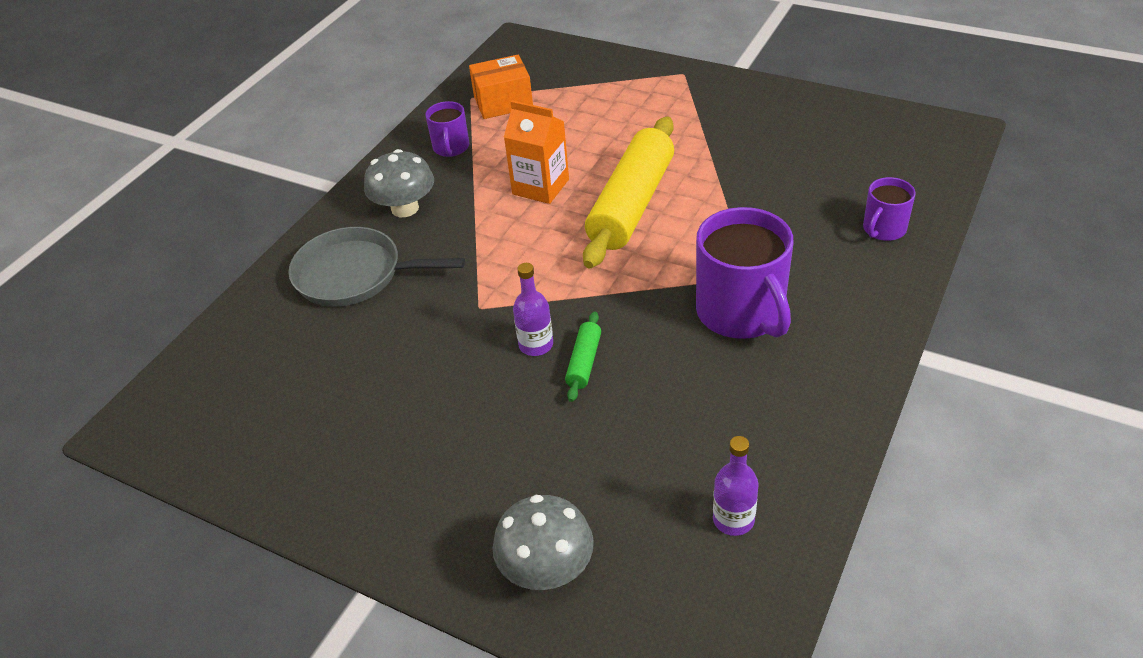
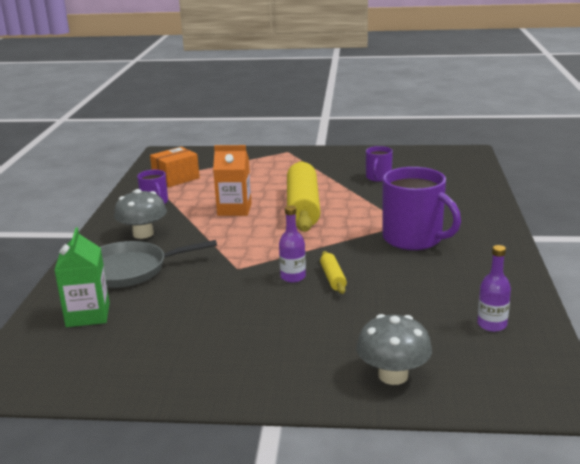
camera: 25 degrees left, 20 degrees down
green rolling pin [565,311,601,402] -> yellow rolling pin [320,251,347,294]
purple mug [863,177,916,241] -> purple mug moved to [366,146,393,182]
none -> green carton [55,227,110,327]

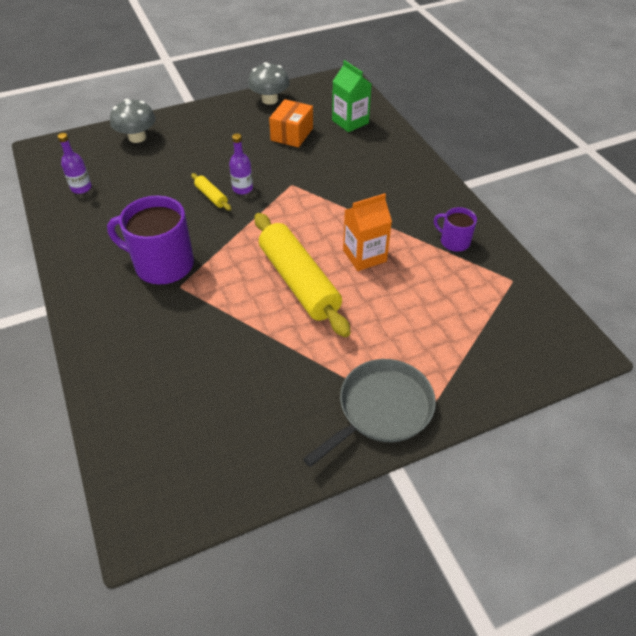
camera: 150 degrees right, 25 degrees up
grey pan [100,240,217,288] -> grey pan moved to [303,359,436,467]
grey mushroom [114,189,167,239] -> grey mushroom moved to [248,62,290,105]
orange box [150,147,200,187] -> orange box moved to [269,99,313,147]
purple mug [366,146,393,182] -> none

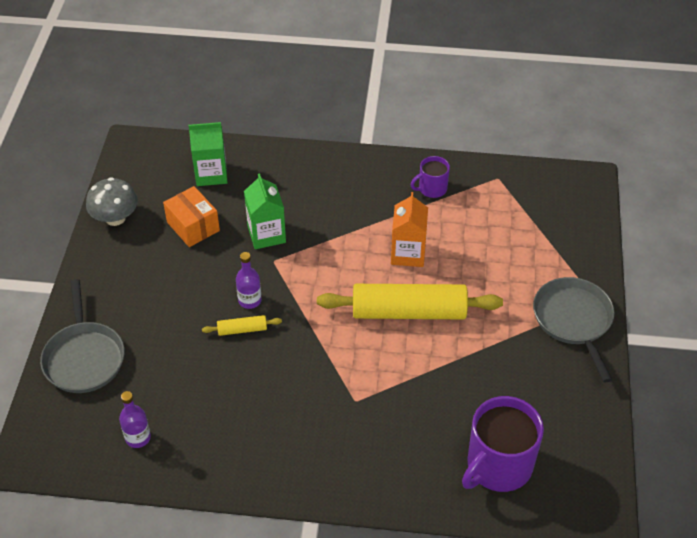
camera: 60 degrees left, 0 degrees up
purple mug [107,195,194,284] -> purple mug moved to [462,396,544,492]
grey mushroom [110,99,156,143] -> grey pan [40,279,125,393]
none -> green carton [244,173,286,249]

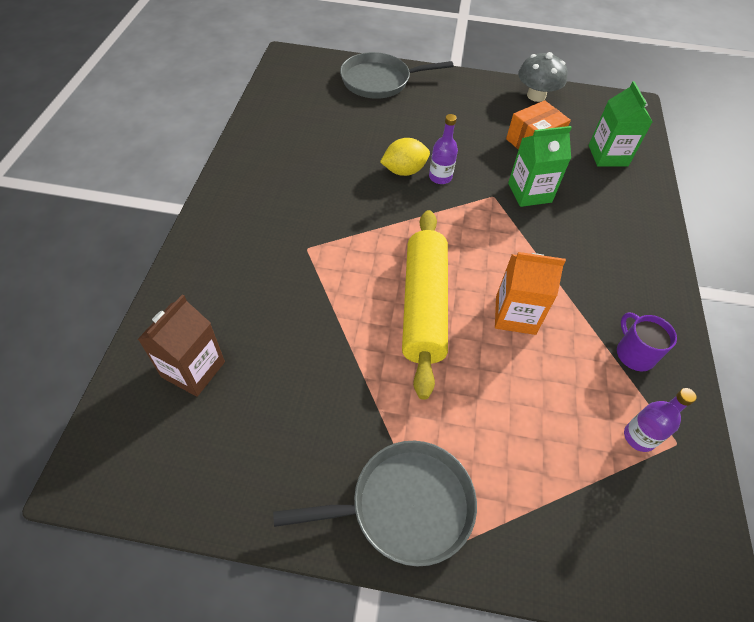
camera: 90 degrees right, 5 degrees up
purple bottle [119,391,151,448] -> purple bottle moved to [624,388,697,452]
yellow rolling pin [202,315,282,336] -> yellow lemon [380,138,430,176]
purple mug [462,396,544,492] -> brown carton [138,295,225,397]

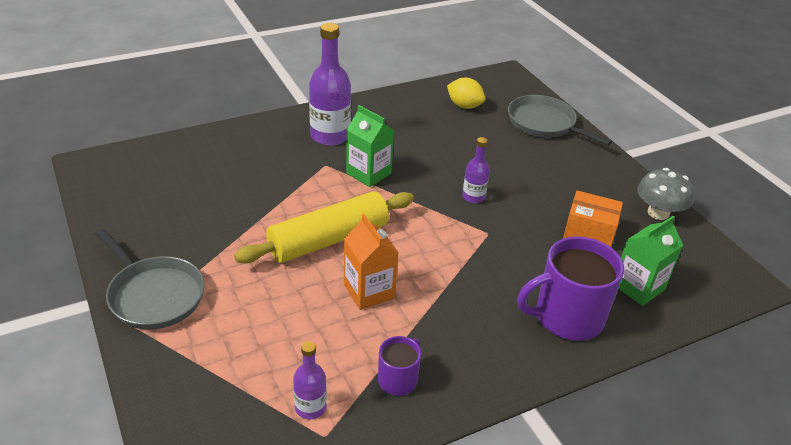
camera: 55 degrees right, 15 degrees down
brown carton [138,295,225,397] -> none
yellow lemon [380,138,430,176] -> yellow lemon moved to [447,78,485,109]
green carton [508,126,572,207] -> green carton moved to [346,105,394,187]
none -> purple bottle [309,23,351,146]
none -> purple mug [517,236,624,341]

